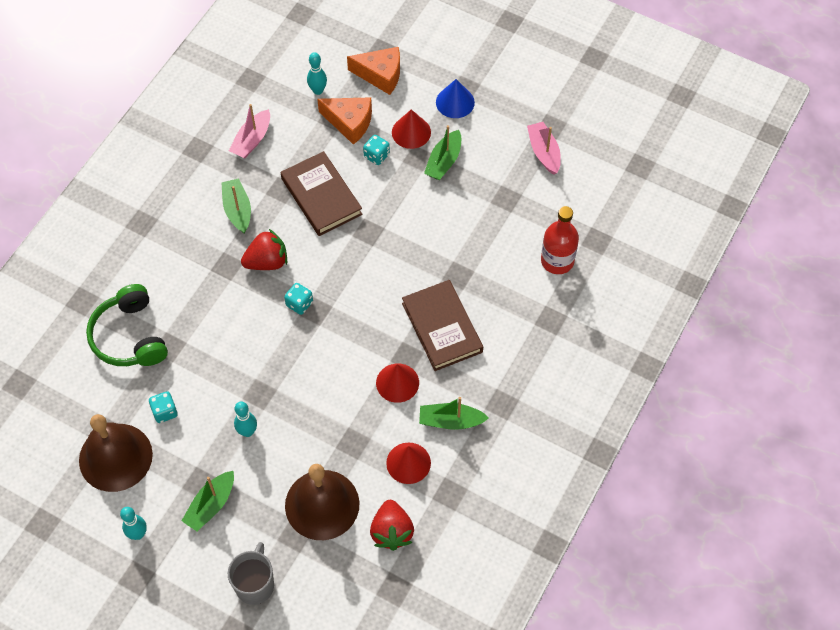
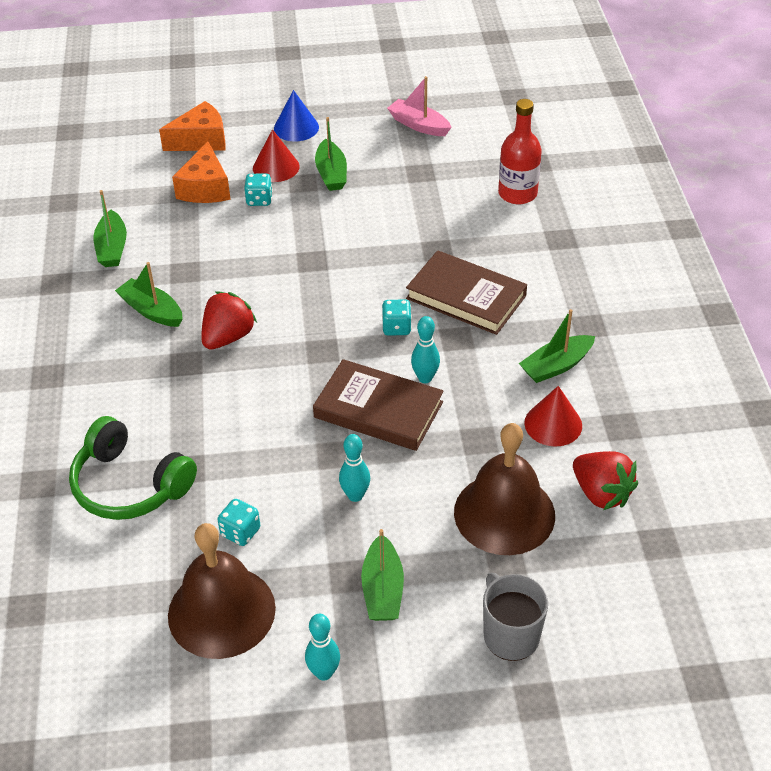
camera: 35 degrees left, 15 degrees down
pink boat [229,104,270,158] -> green boat [93,190,127,267]
brown book [281,151,363,236] -> brown book moved to [313,359,444,451]
turquoise dice [284,283,313,315] -> turquoise dice moved to [382,299,412,336]
turquoise bowling pin [307,52,327,95] -> turquoise bowling pin moved to [411,316,440,383]
orange cheese [317,97,372,145] -> orange cheese turned 105 degrees clockwise [172,142,231,203]
red cone [376,364,419,403] -> none

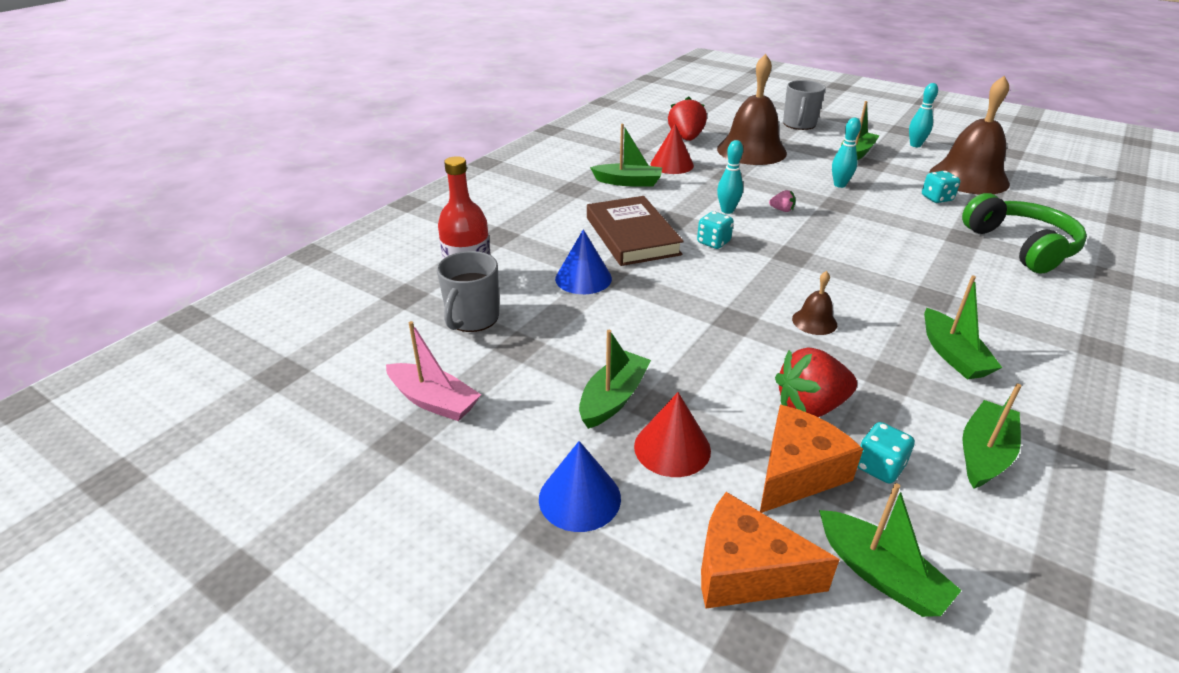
camera: 140 degrees left, 10 degrees down
red strawberry [201,292,257,350] -> red strawberry moved to [775,348,857,417]
turquoise dice [244,174,273,206] -> turquoise dice moved to [858,422,915,484]
brown book [313,359,444,451] -> pink strawberry [769,190,795,212]
pink boat [387,76,452,136] -> pink boat turned 45 degrees counterclockwise [386,321,481,421]
none -> grey mug [437,251,499,332]
none -> blue cone [555,229,612,294]
none -> brown bell [792,271,837,335]
none -> green boat [819,483,962,617]

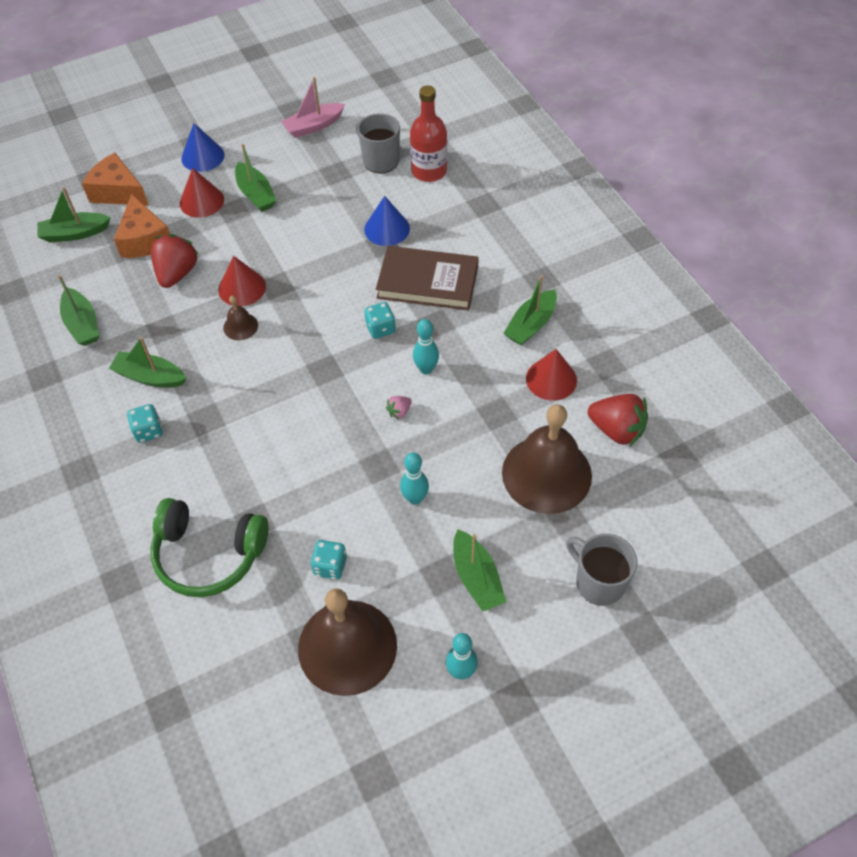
camera: 120 degrees right, 20 degrees up
orange cheese [701,492,840,608] -> orange cheese turned 105 degrees counterclockwise [82,153,149,206]
turquoise dice [858,422,915,484] -> turquoise dice moved to [127,404,163,443]
none -> red cone [218,256,266,306]

